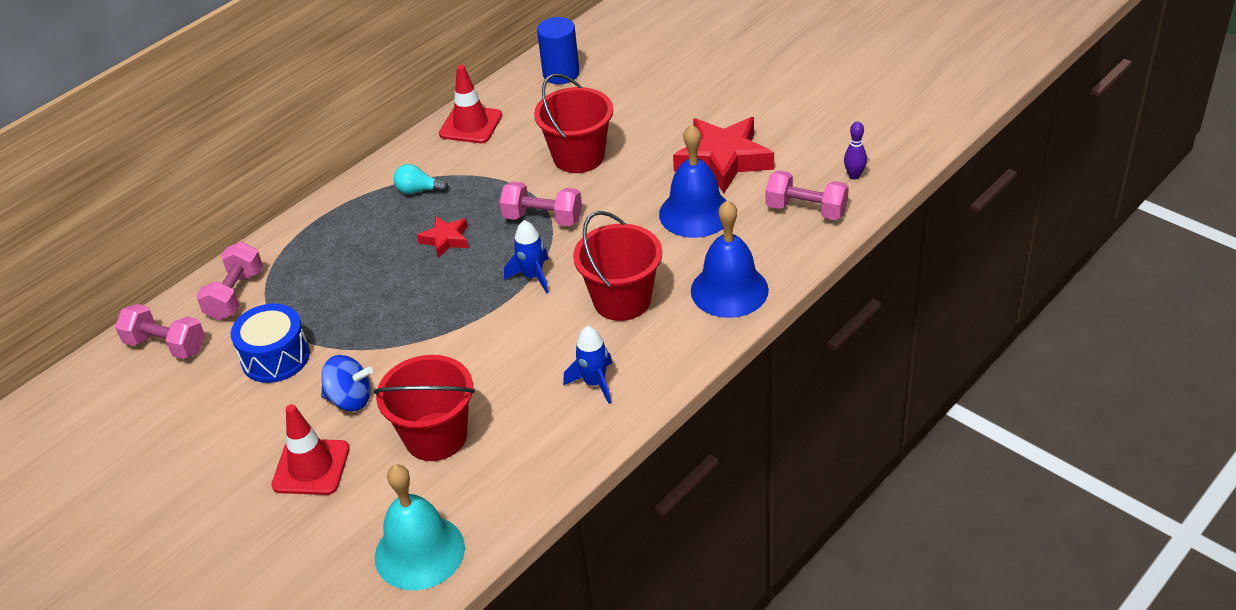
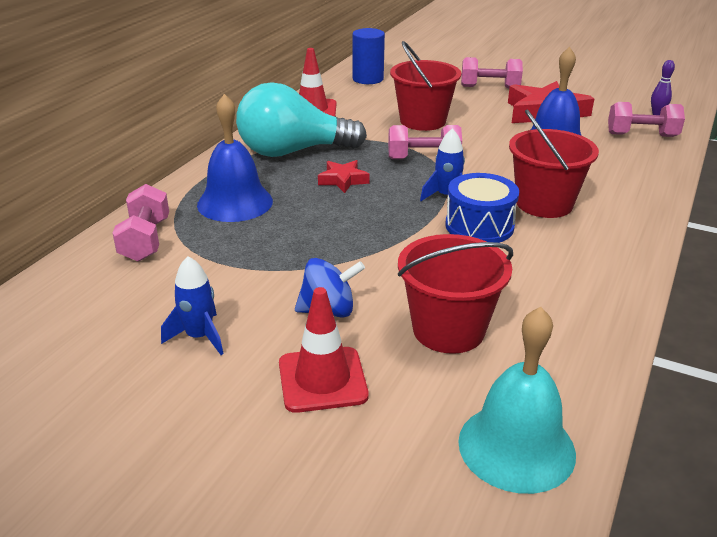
camera: 20 degrees left, 10 degrees down
pink dumbbell [115,304,205,359] -> pink dumbbell moved to [461,57,523,88]
blue drum [231,304,310,383] -> blue drum moved to [445,173,519,243]
turquoise light bulb [393,164,449,194] -> turquoise light bulb [236,82,367,157], size x2.50
blue rocket [563,326,612,404] -> blue rocket moved to [161,256,224,355]
blue bell [691,200,769,318] -> blue bell moved to [197,94,273,222]

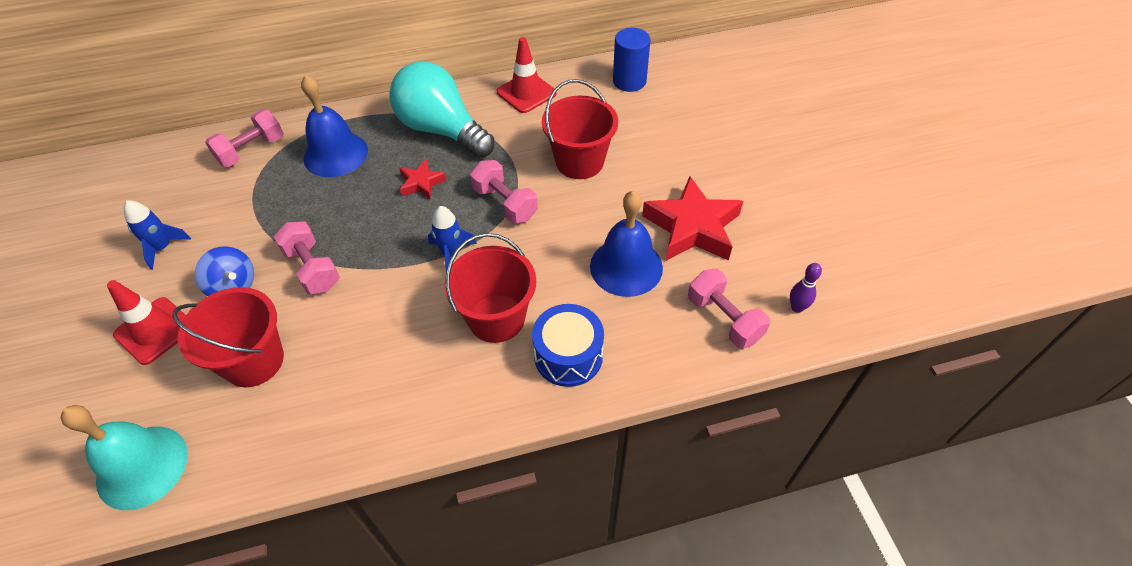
camera: 50 degrees right, 20 degrees up
blue drum [445,173,519,243] -> blue drum moved to [532,304,604,387]
pink dumbbell [461,57,523,88] -> pink dumbbell moved to [274,222,340,294]

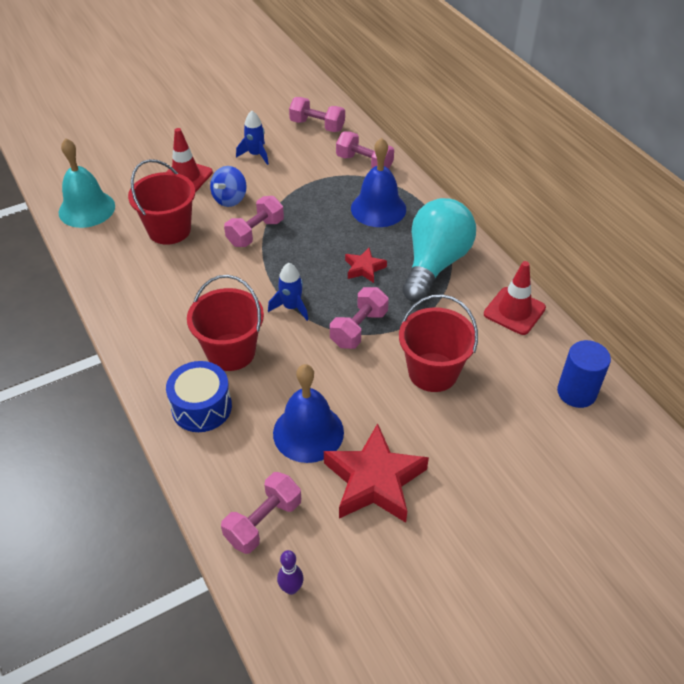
camera: 75 degrees right, 5 degrees down
none -> pink dumbbell [289,97,345,132]

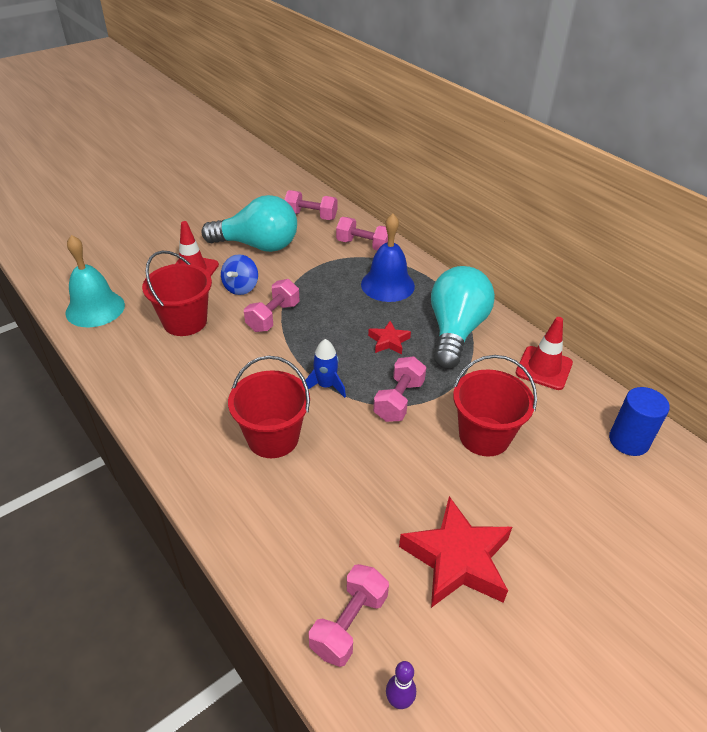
camera: 10 degrees left, 5 degrees down
blue drum [166,361,232,432] -> none
blue rocket [236,111,269,165] -> turquoise light bulb [201,195,297,252]
blue bell [273,364,344,463] -> none

